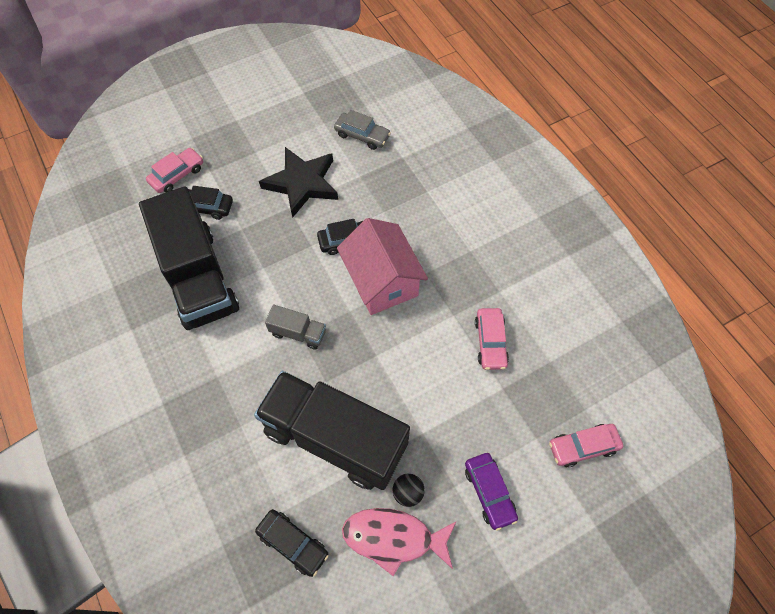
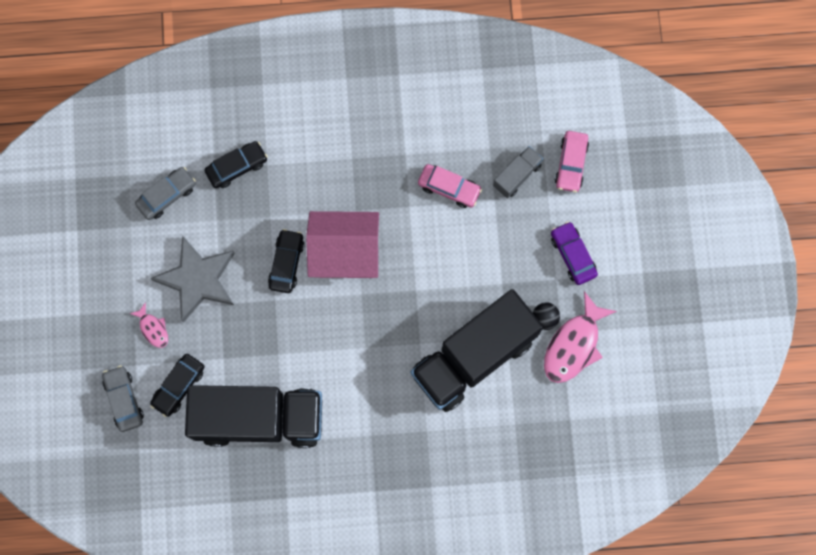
camera: 65 degrees left, 15 degrees up
pink car [146,148,203,193] -> grey car [102,365,144,432]
black car [255,509,329,577] -> black car moved to [205,141,268,188]
black star [259,147,338,218] -> grey star [151,236,235,323]
grey truck [265,305,326,349] -> grey truck moved to [493,146,543,198]
purple car [465,453,518,531] -> purple car turned 120 degrees counterclockwise [551,221,598,285]
none -> pink fish [129,302,168,348]

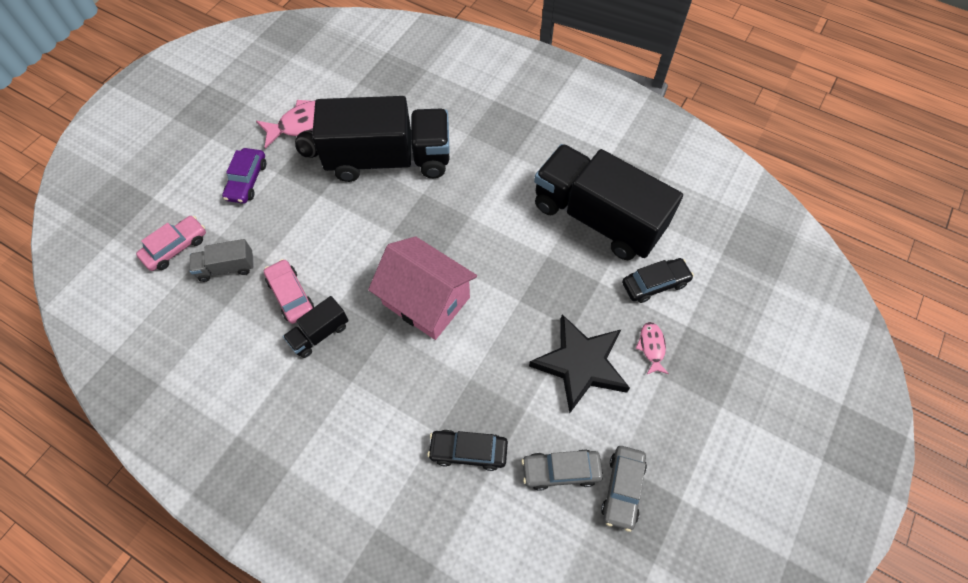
camera: 145 degrees left, 15 degrees down
grey car [102,365,144,432] -> grey car moved to [601,446,647,532]
grey star [151,236,235,323] -> black star [529,314,630,413]
black car [268,229,305,293] -> none
none -> black truck [283,296,349,358]

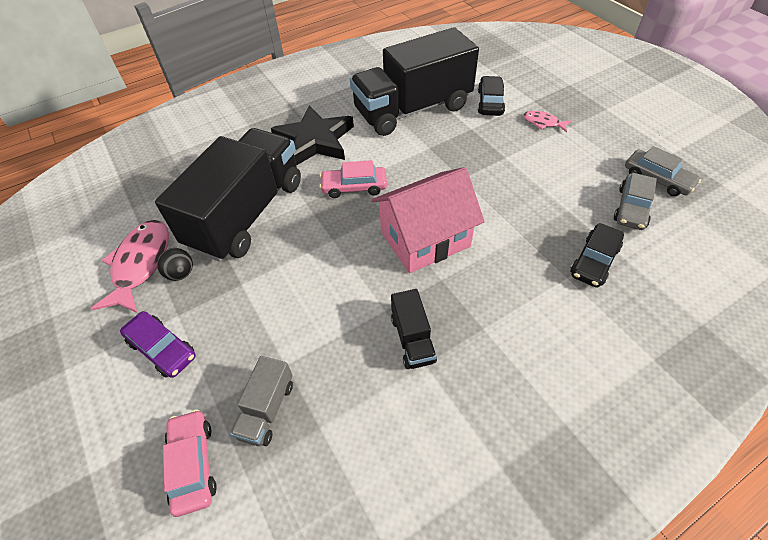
camera: 60 degrees left, 10 degrees down
pink car [264,259,314,324] -> pink car moved to [319,160,387,198]
black star [529,314,630,413] -> black star moved to [271,105,354,165]

